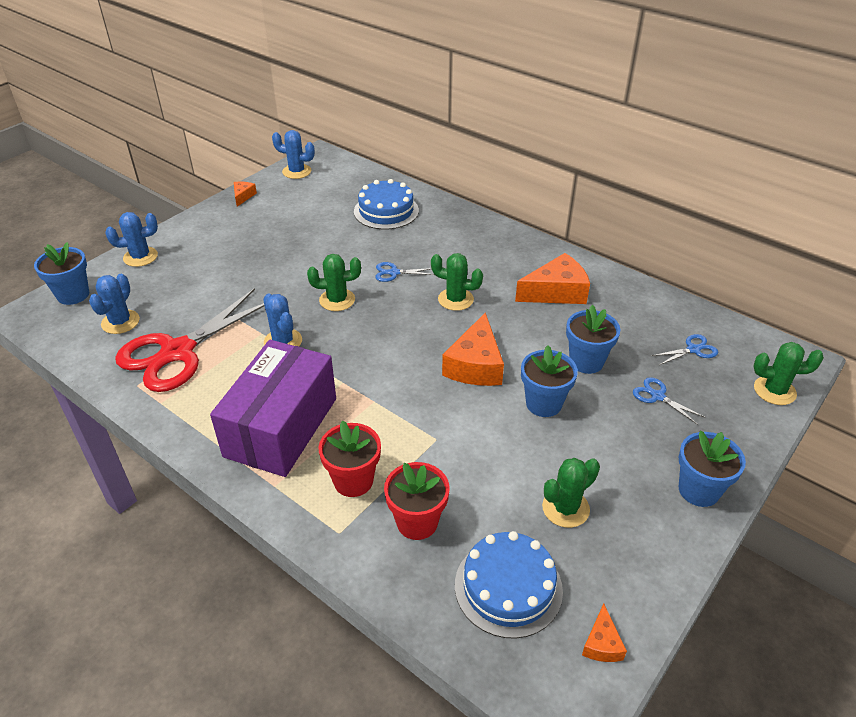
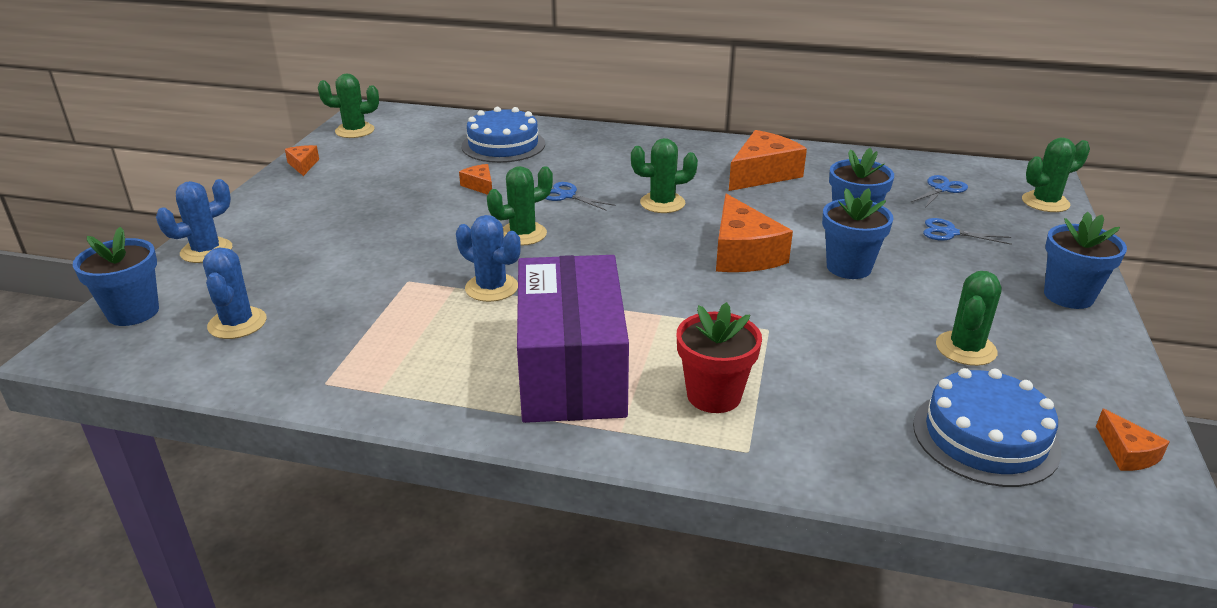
camera: 25 degrees left, 10 degrees down
red scissors [115,288,264,392] -> none
blue cactus [272,130,315,179] -> green cactus [318,73,379,138]
blue scissors [375,262,434,282] -> blue scissors turned 60 degrees clockwise [545,182,616,211]
red flower pot [384,462,450,540] -> none
none -> orange cheese [459,164,492,195]

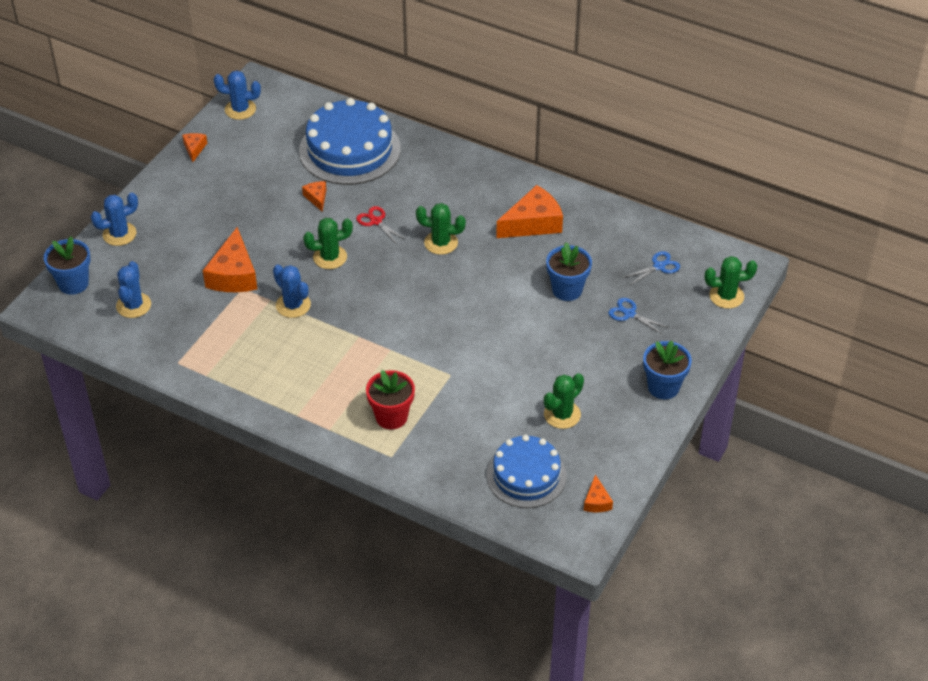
camera: 15 degrees right, 15 degrees up
green cactus [318,73,379,138] -> blue cactus [214,71,261,120]
blue cake [461,107,545,163] -> blue cake [299,98,401,185], size x1.51
purple box [517,255,629,423] -> none
blue scissors [545,182,616,211] -> red scissors [356,206,406,243]
orange cheese [716,193,793,272] -> orange cheese moved to [203,227,257,292]
blue flower pot [822,188,894,279] -> none

